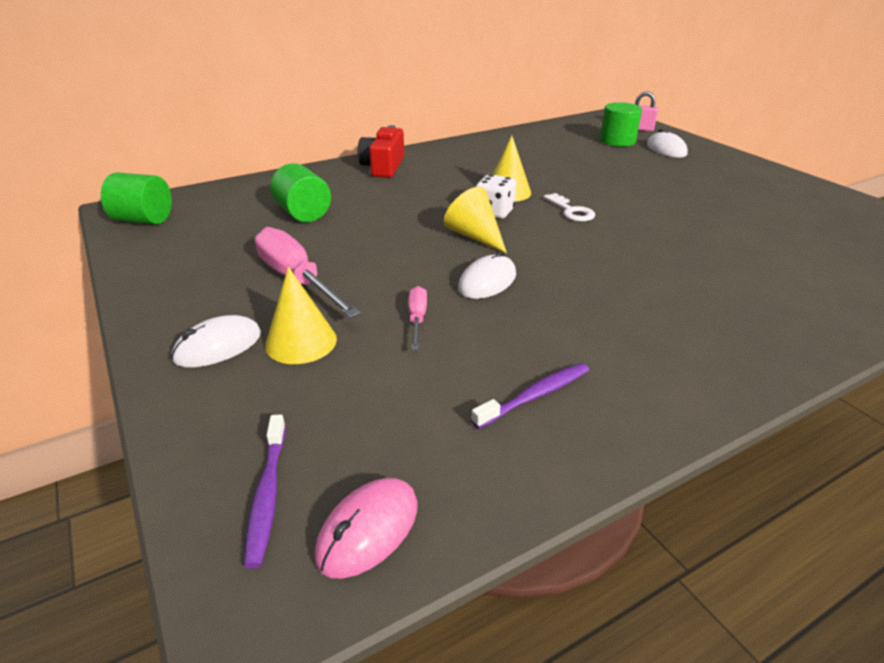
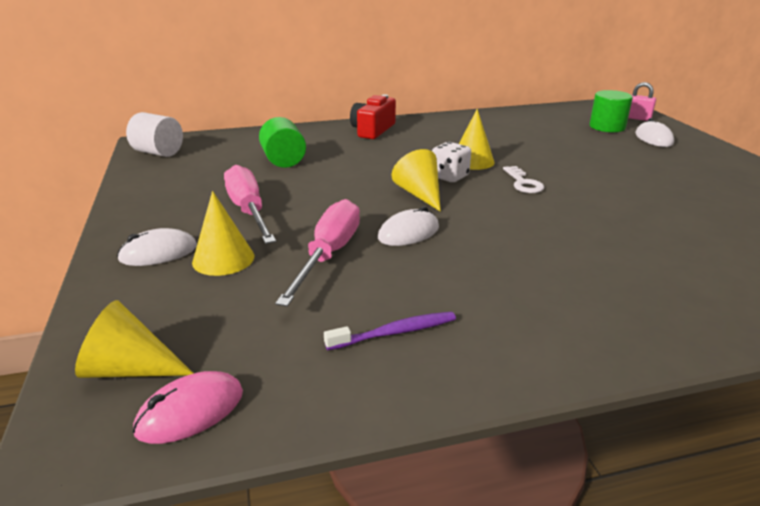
camera: 15 degrees right, 5 degrees down
green cylinder [101,172,172,224] -> white cylinder [126,112,183,157]
purple toothbrush [244,414,286,568] -> yellow cone [75,300,194,378]
pink screwdriver [408,286,427,350] -> pink screwdriver [275,199,360,307], size x2.02

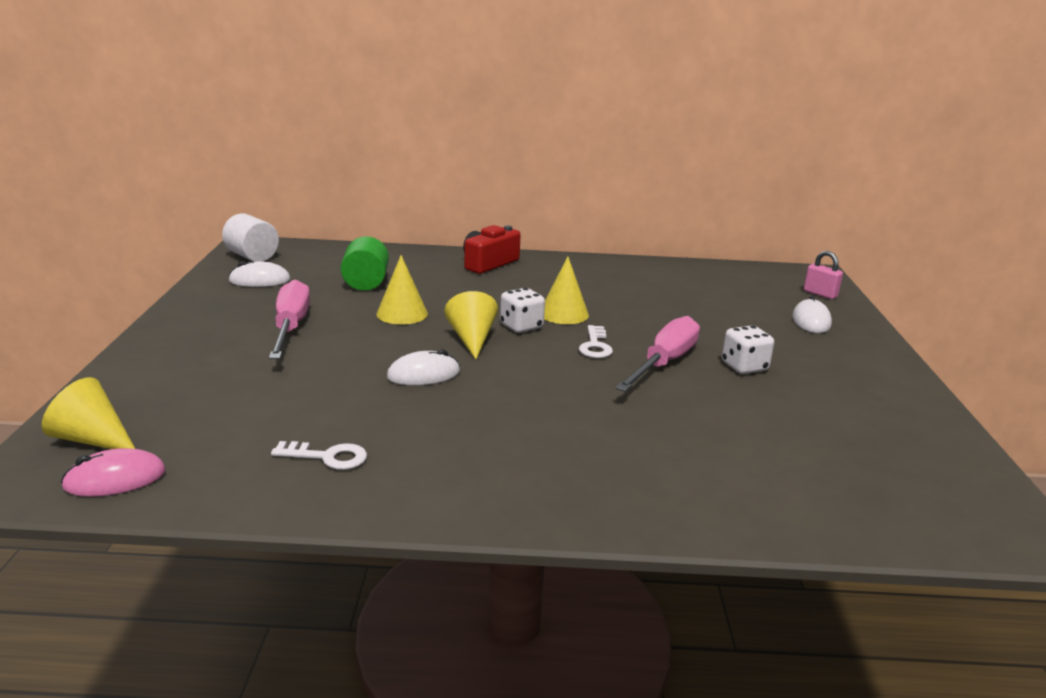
camera: 15 degrees right, 5 degrees down
white mouse [117,228,197,266] -> white mouse moved to [228,261,291,287]
yellow cone [192,191,254,276] -> yellow cone moved to [377,255,428,324]
pink screwdriver [275,199,360,307] -> pink screwdriver moved to [615,316,700,392]
purple toothbrush [324,312,456,350] -> white key [271,441,367,470]
green cylinder [590,90,633,132] -> none
none -> white dice [722,325,774,374]

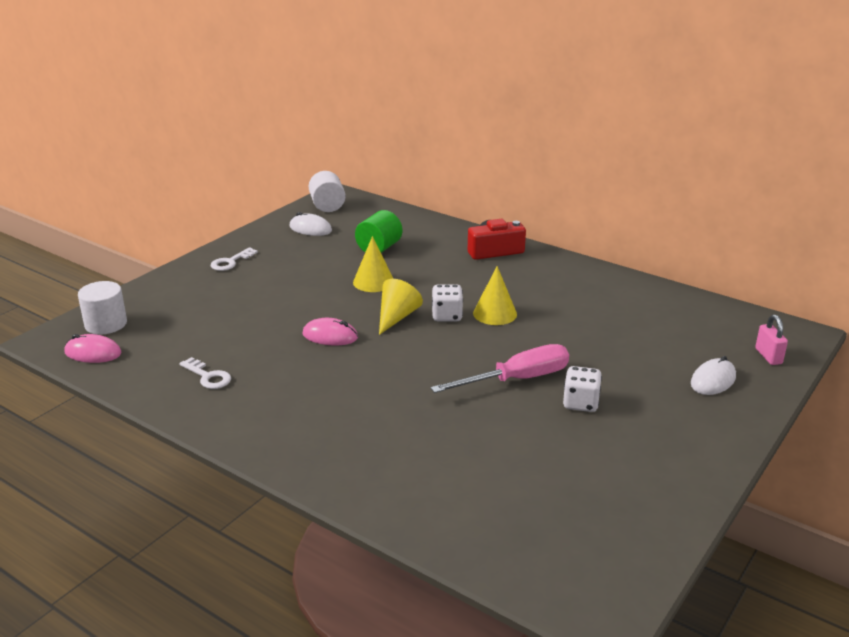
camera: 35 degrees right, 5 degrees up
yellow cone [41,377,135,449] -> white cylinder [78,281,127,335]
pink screwdriver [269,280,310,359] -> none
white mouse [387,349,460,385] -> pink mouse [302,318,358,345]
white key [579,325,613,358] -> white key moved to [211,247,258,271]

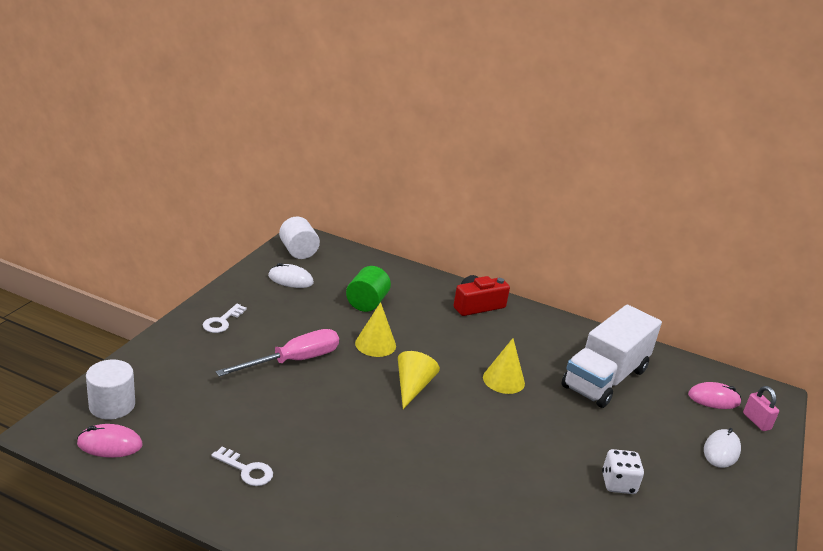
camera: 15 degrees left, 0 degrees up
pink mouse [302,318,358,345] -> pink mouse moved to [688,382,741,409]
pink screwdriver [431,344,569,393] -> pink screwdriver moved to [215,329,339,377]
white dice [432,284,463,321] -> none
none -> white truck [561,305,662,408]

